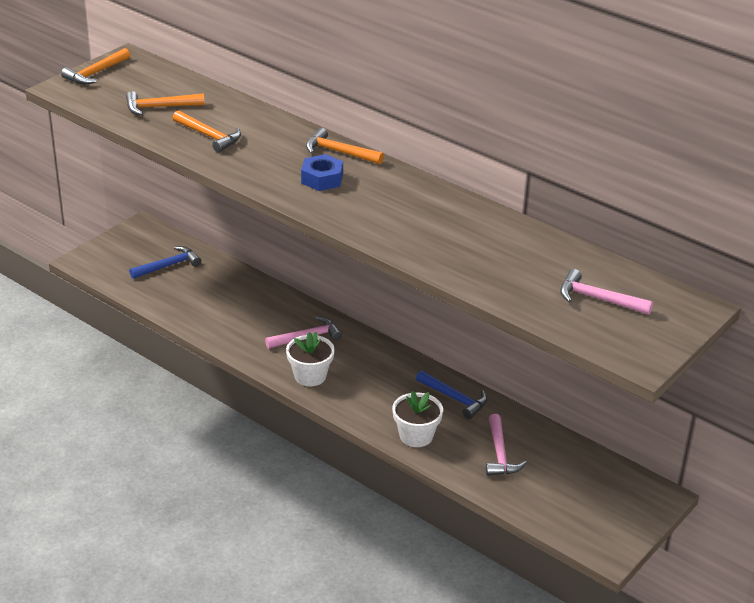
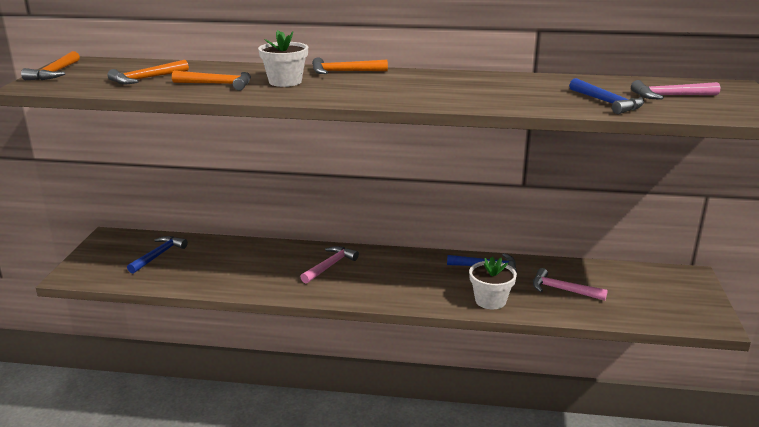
camera: 30 degrees left, 10 degrees down
white flower pot [286,332,335,386] -> white flower pot moved to [258,30,308,87]
blue nut [301,154,343,191] -> none
pink hammer [486,414,527,476] -> pink hammer turned 150 degrees clockwise [533,268,608,301]
none -> blue hammer [569,78,644,114]

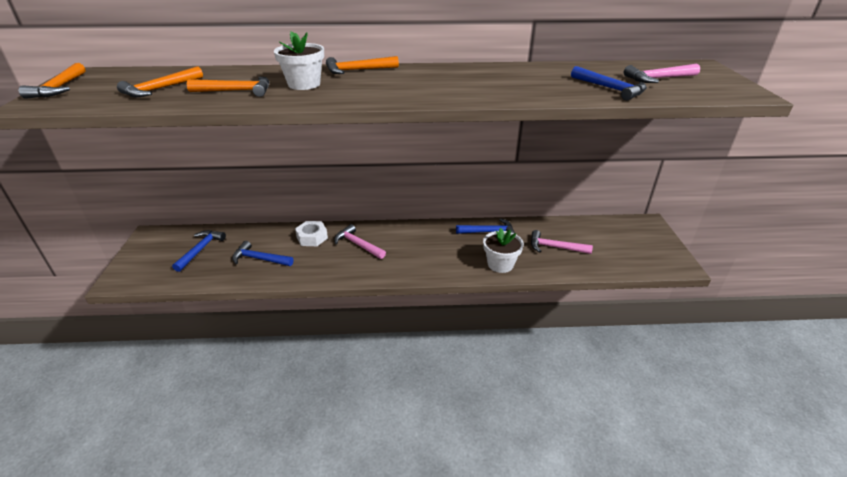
camera: 10 degrees left, 10 degrees up
pink hammer [300,246,359,283] -> pink hammer turned 75 degrees counterclockwise [334,224,386,259]
none -> blue hammer [232,241,294,266]
none -> white nut [295,221,328,246]

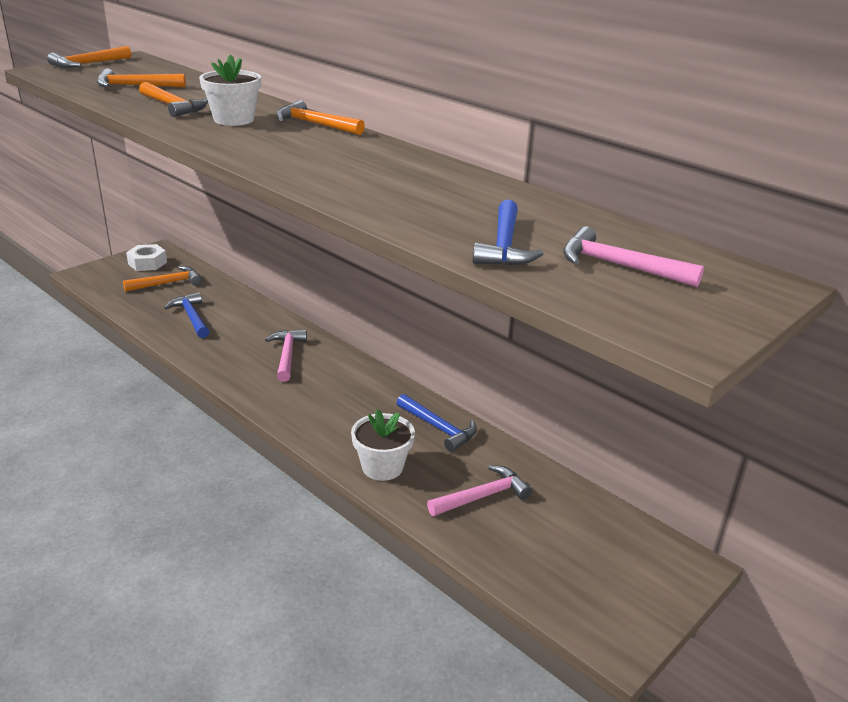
camera: 45 degrees right, 5 degrees down
blue hammer [172,230,226,272] -> orange hammer [123,266,201,292]
white nut [295,221,328,246] -> white nut moved to [126,244,167,271]
pink hammer [531,230,593,254] -> pink hammer turned 90 degrees clockwise [427,465,532,516]

